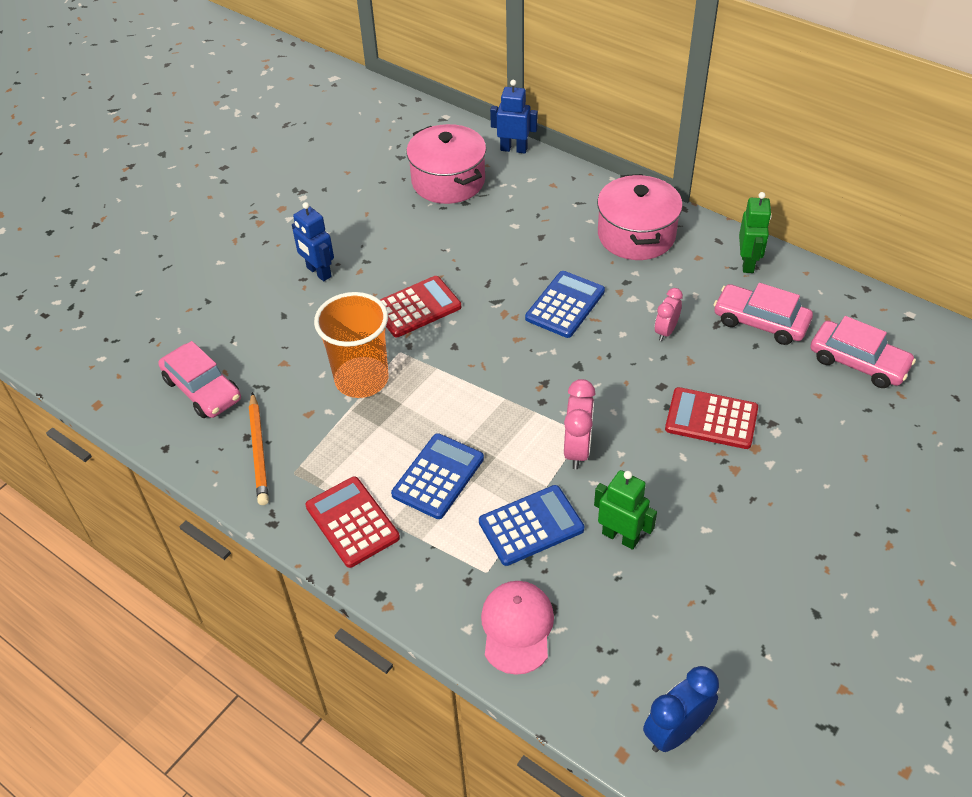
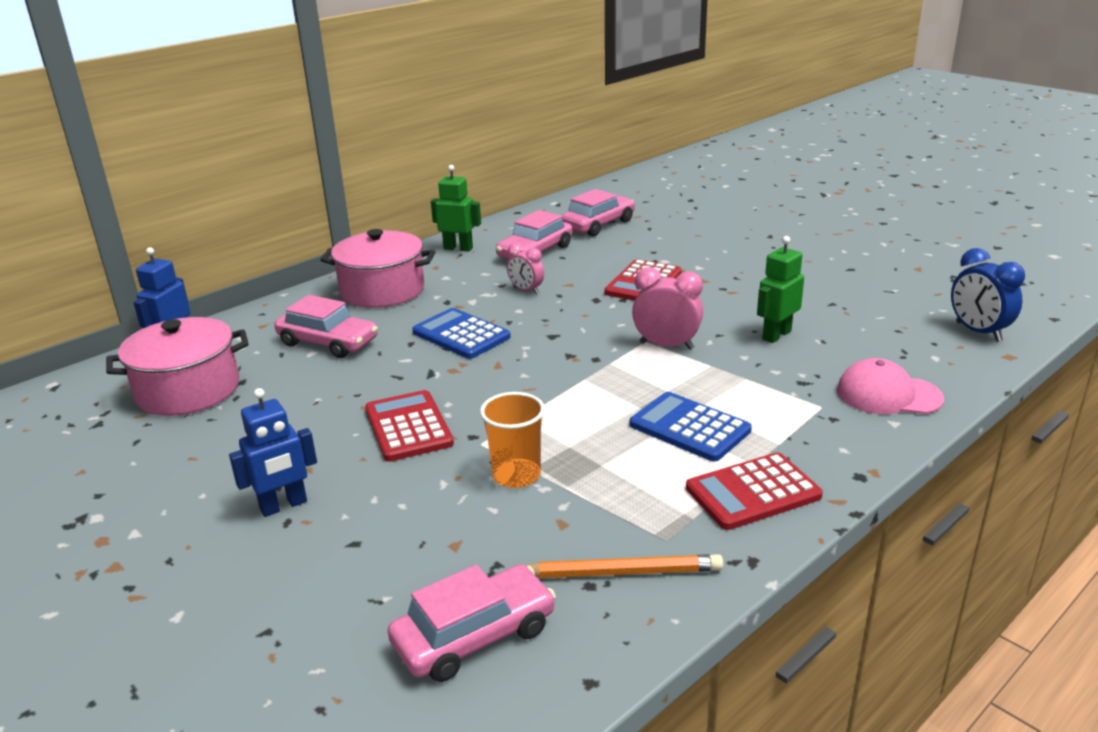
camera: 80 degrees left, 20 degrees down
orange cup [314,292,389,398] -> orange cup [480,392,545,488], size x0.66
blue calculator [479,485,584,566] -> none
none -> pink car [274,295,378,358]

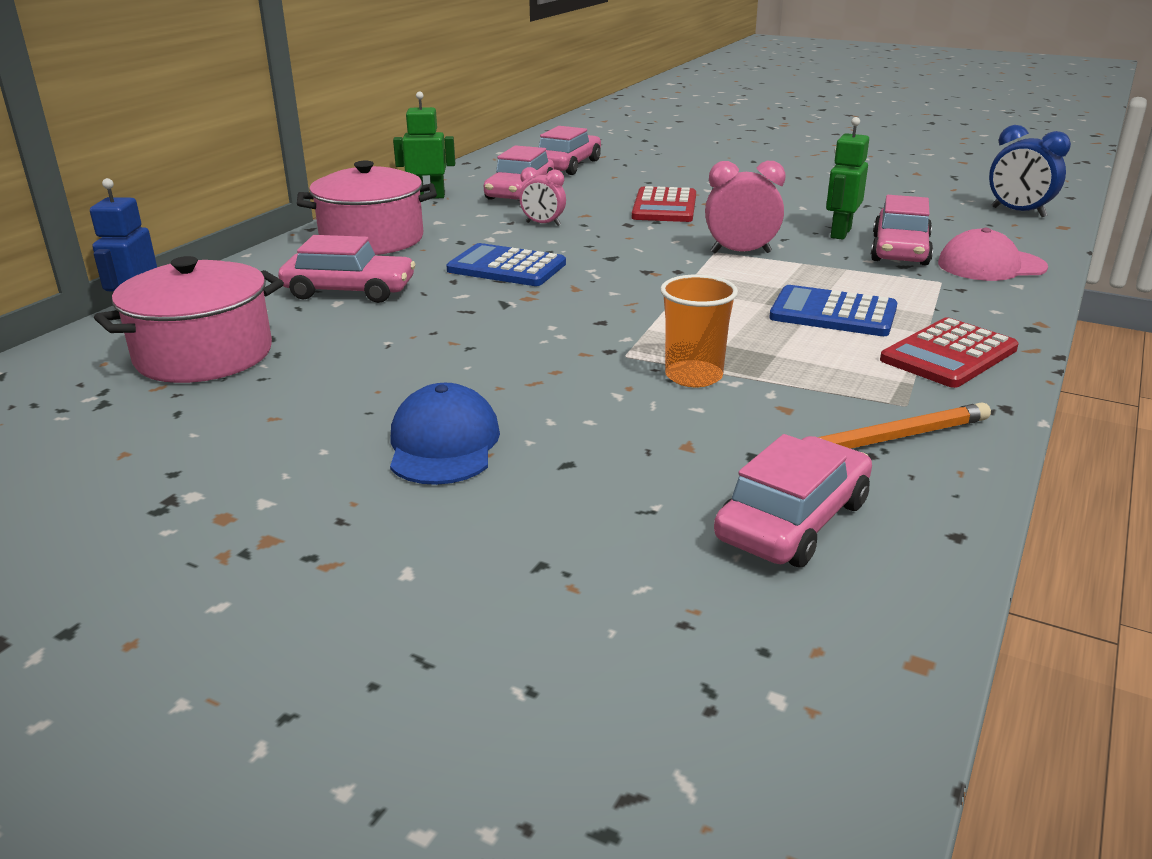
camera: 20 degrees left, 0 degrees up
blue robot [229,388,317,517] -> blue cap [390,383,500,485]
red calculator [365,390,454,461] -> none
none -> pink car [871,195,933,266]

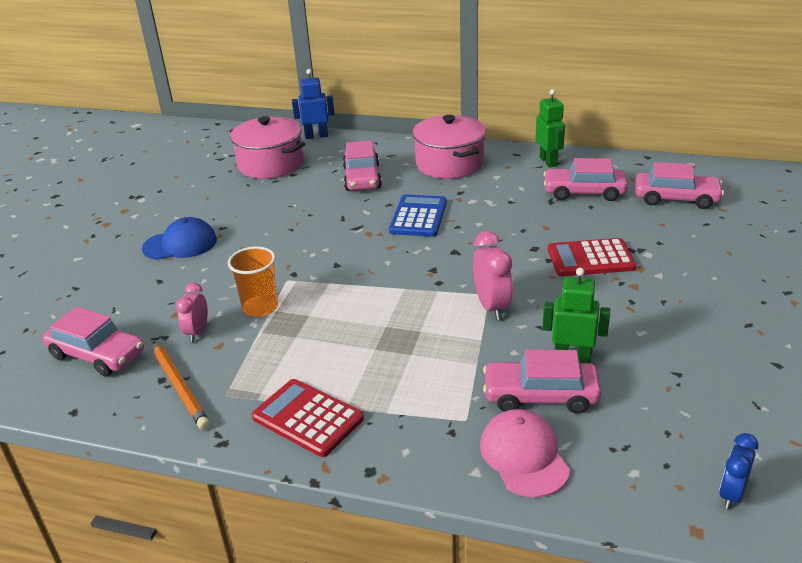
camera: 80 degrees right, 5 degrees up
pink clock [519,167,566,226] -> pink clock moved to [176,282,208,342]
blue calculator [769,285,897,336] -> none
blue clock [989,125,1071,217] -> blue clock [719,433,759,509], size x0.66

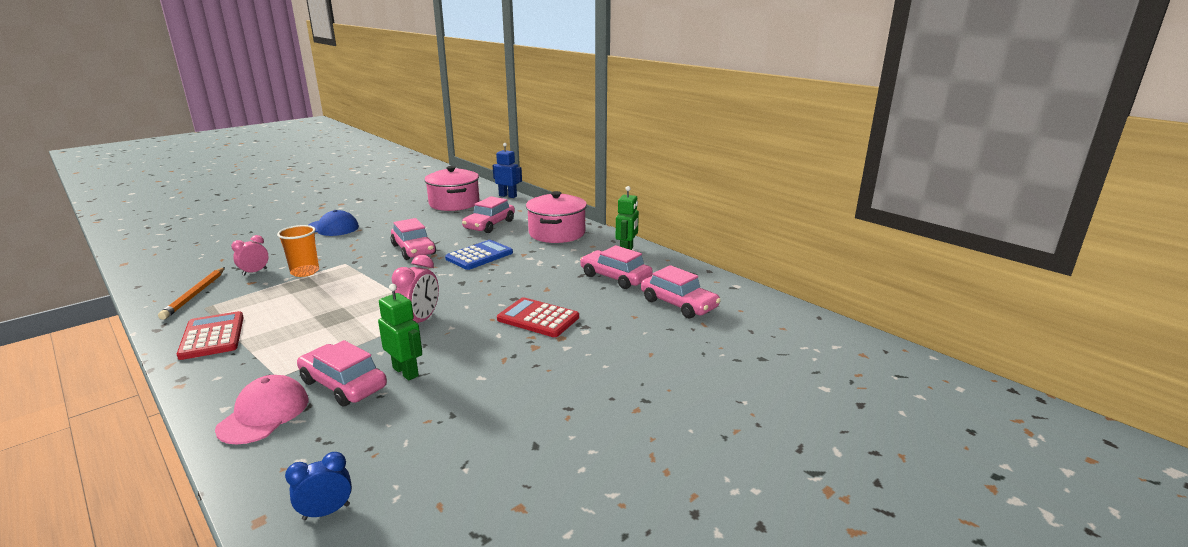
camera: 30 degrees right, 10 degrees down
pink car [43,307,144,376] -> pink car moved to [391,218,436,260]

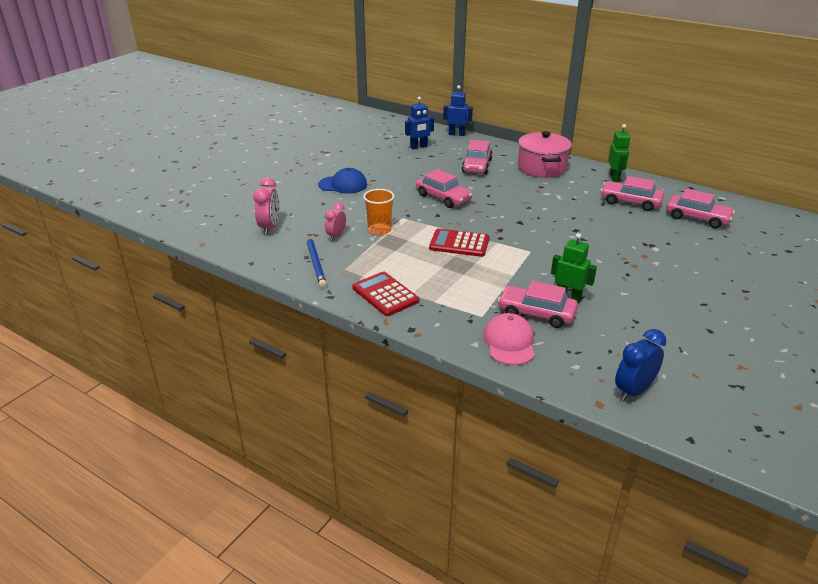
camera: 15 degrees left, 10 degrees up
orange pencil [158,267,225,320] -> blue pencil [307,235,327,288]
blue clock [285,452,352,520] -> blue clock [615,329,667,401], size x1.52
pink clock [392,255,439,323] -> pink clock moved to [253,177,279,235]
pink pot [424,166,480,211] -> blue robot [405,97,434,149]
blue calculator [445,240,513,270] -> none
red calculator [497,297,579,337] -> red calculator moved to [429,229,489,257]

